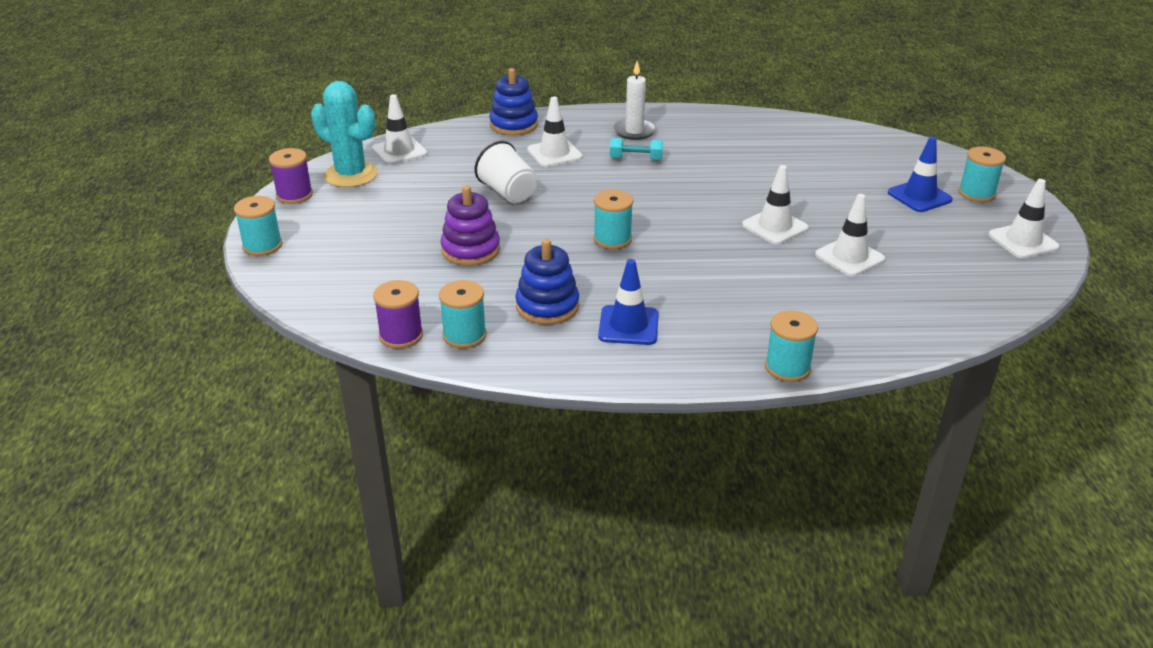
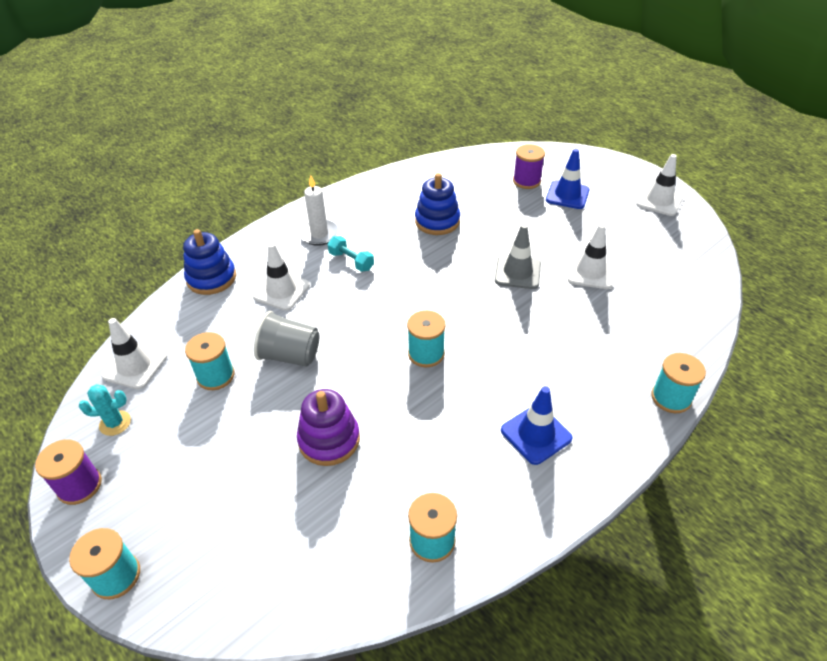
camera: 40 degrees left, 10 degrees up
turquoise cactus [311,81,378,187] -> turquoise cactus [79,384,131,436], size x0.51
purple spool [373,280,423,349] -> purple spool moved to [513,144,545,189]
white cup [475,141,538,203] -> grey cup [254,311,319,367]
blue stacking toy [515,239,579,325] -> blue stacking toy moved to [415,173,460,235]
turquoise dumbbell [610,138,663,160] -> turquoise dumbbell turned 75 degrees clockwise [328,236,374,272]
white traffic cone [742,165,809,245] -> grey traffic cone [495,224,541,289]
turquoise spool [958,147,1006,202] -> turquoise spool moved to [185,332,235,390]

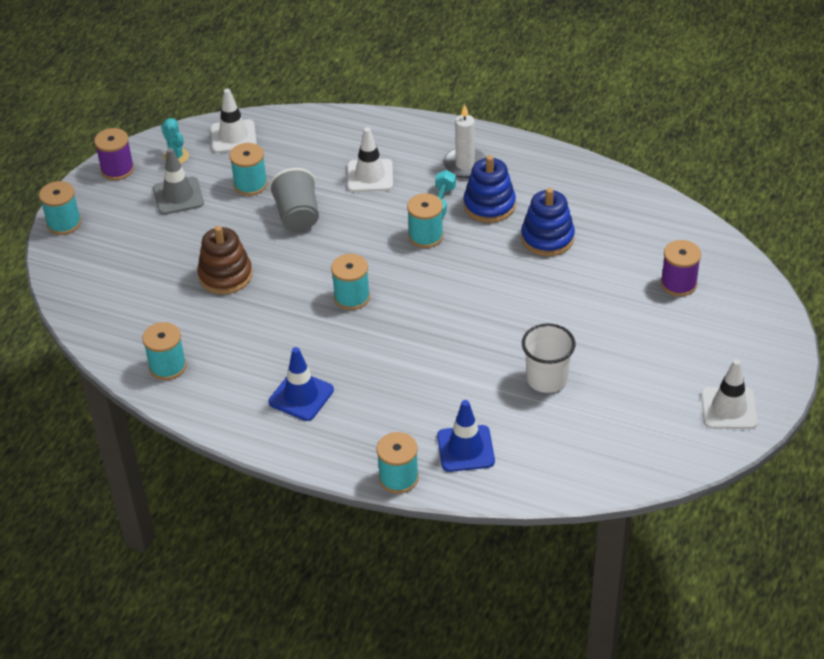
camera: 65 degrees right, 0 degrees up
blue stacking toy [183,229,236,295] -> blue stacking toy moved to [463,155,516,223]
purple stacking toy [297,389,360,466] -> brown stacking toy [197,226,252,294]
grey traffic cone [495,224,541,289] -> grey traffic cone moved to [153,148,204,215]
blue traffic cone [546,149,590,209] -> blue traffic cone moved to [437,400,495,472]
white traffic cone [568,224,614,289] -> white cup [522,323,575,393]
none -> turquoise spool [407,193,443,248]

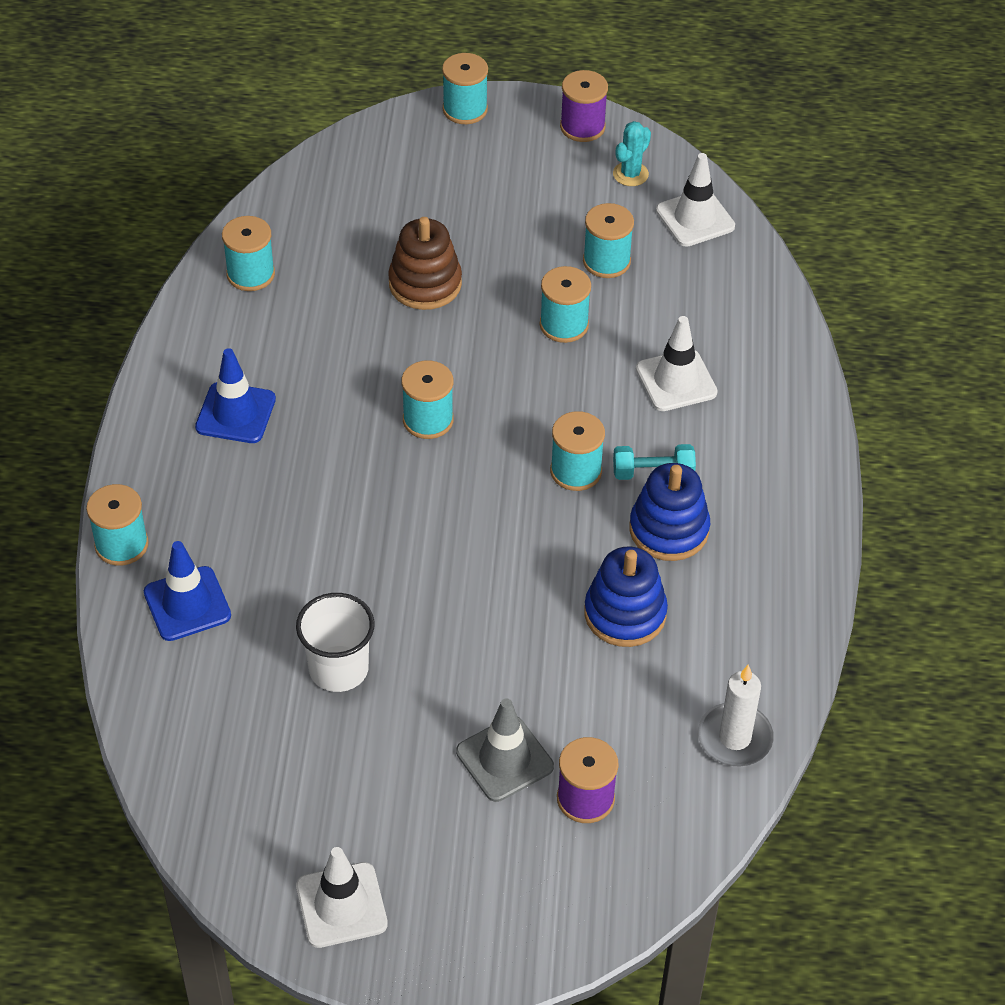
camera: 70 degrees right, 5 degrees up
grey traffic cone [153,148,204,215] -> grey traffic cone moved to [456,698,554,802]
grey cup [269,168,319,231] -> turquoise spool [540,266,591,343]
white candle [443,104,486,178] -> white candle moved to [698,665,774,767]

